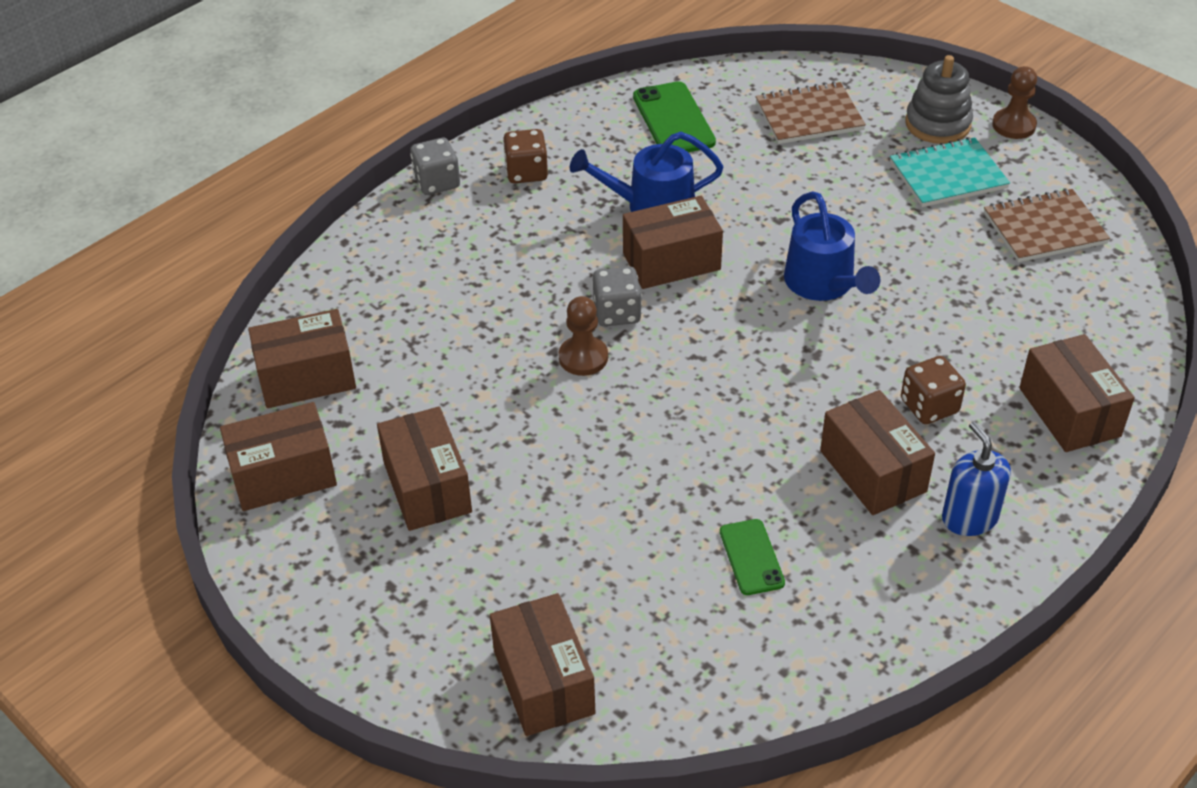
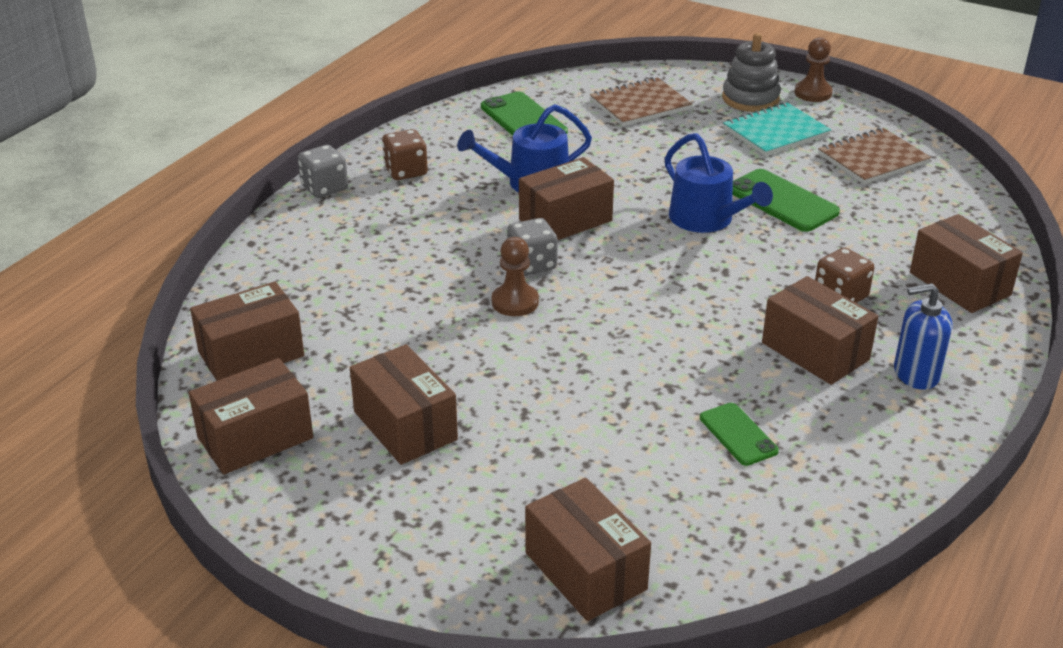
camera: 15 degrees left, 10 degrees down
blue soap dispenser [942,422,1011,536] -> blue soap dispenser turned 60 degrees counterclockwise [894,283,953,390]
none -> green phone [733,169,840,232]

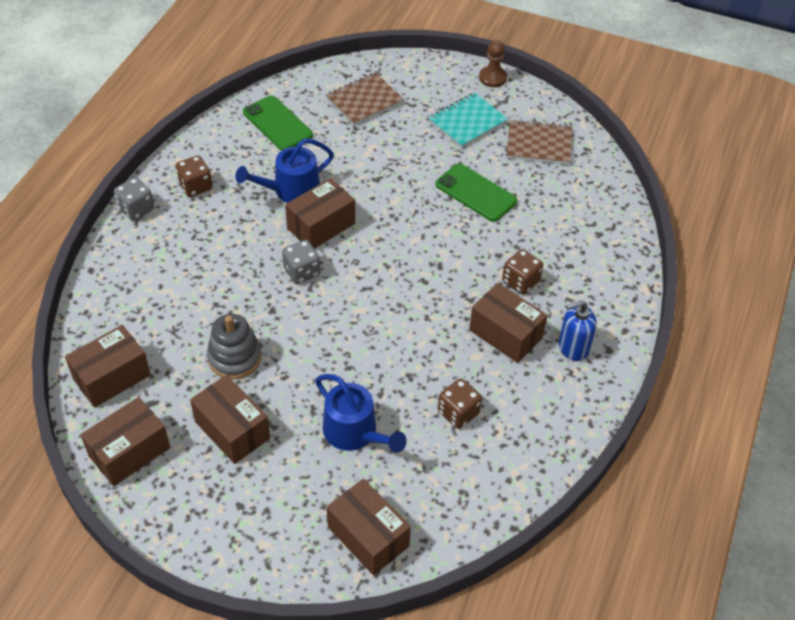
camera: 10 degrees left, 15 degrees up
brown pawn [492,237,539,316] -> none
blue watering can [664,133,773,233] -> blue watering can moved to [315,374,407,453]
green phone [700,403,779,466] -> brown dice [438,378,482,429]
grey stacking toy [722,33,781,112] -> grey stacking toy moved to [207,314,262,379]
brown notebook [818,128,931,184] -> brown notebook turned 45 degrees clockwise [507,119,572,165]
brown box [910,214,1023,313] -> none

